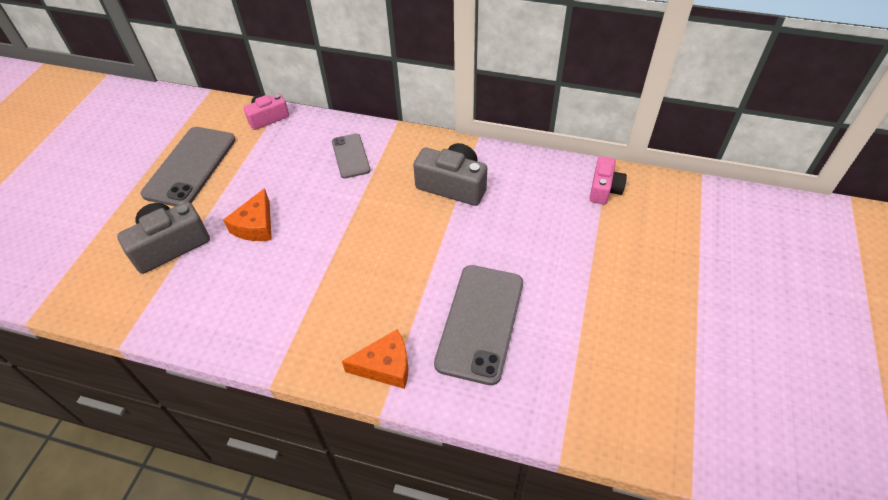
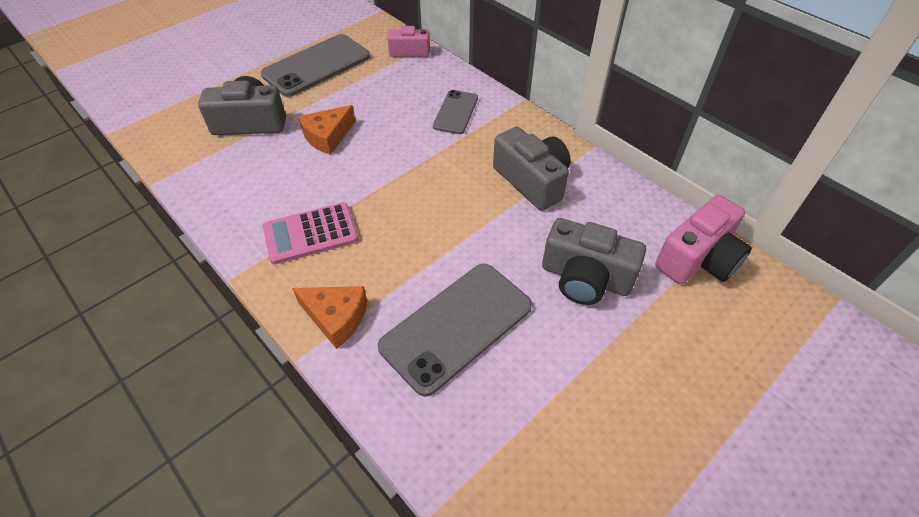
camera: 30 degrees right, 0 degrees up
pink camera [589,156,627,205] -> pink camera [655,195,752,284], size x1.57
none -> pink calculator [263,202,358,265]
none -> grey camera [542,218,646,305]

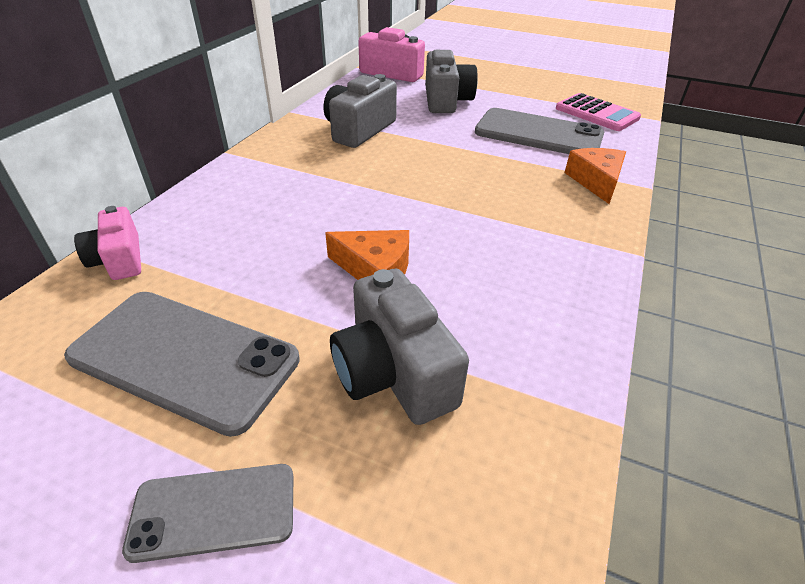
camera: 115 degrees left, 10 degrees down
pink calculator [263,202,358,265] -> pink calculator moved to [556,93,641,131]
grey phone [433,90,478,134] -> grey phone moved to [122,464,294,563]

